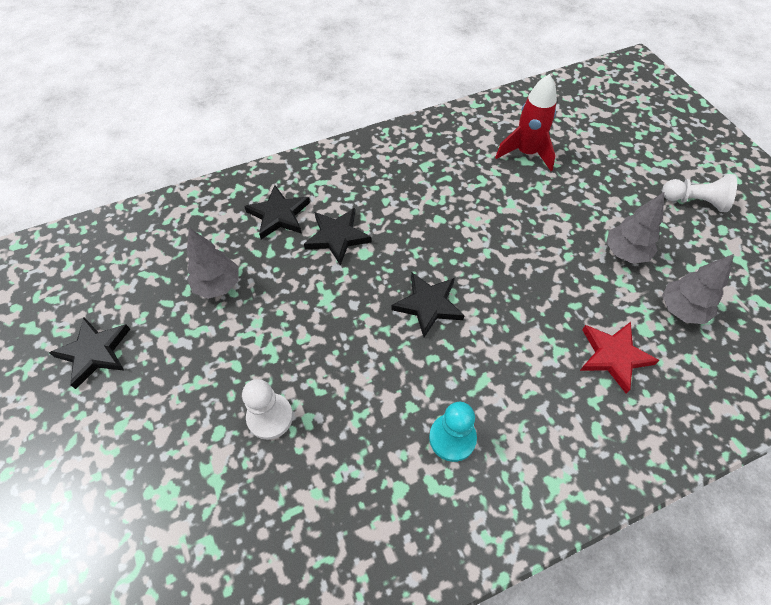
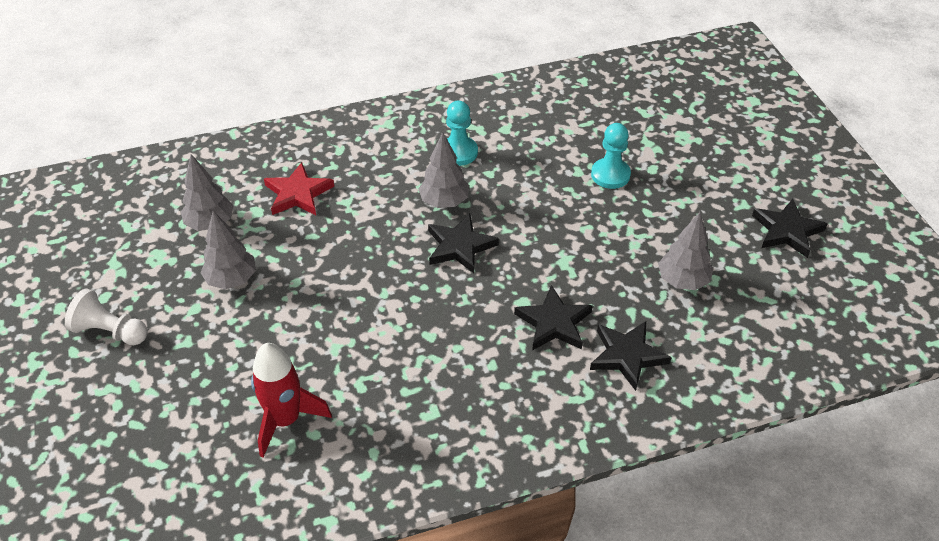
camera: 175 degrees left, 10 degrees down
white pawn [242,379,293,440] -> turquoise pawn [591,123,631,189]
none -> grey tree [419,132,469,208]

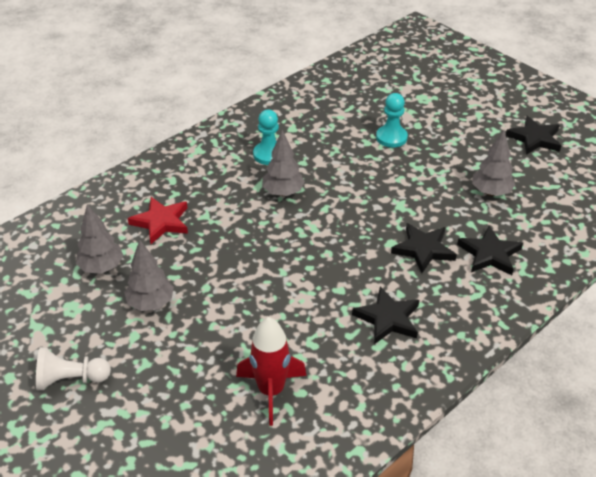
camera: 25 degrees left, 5 degrees down
black star [428,214,499,273] -> black star moved to [352,287,419,344]

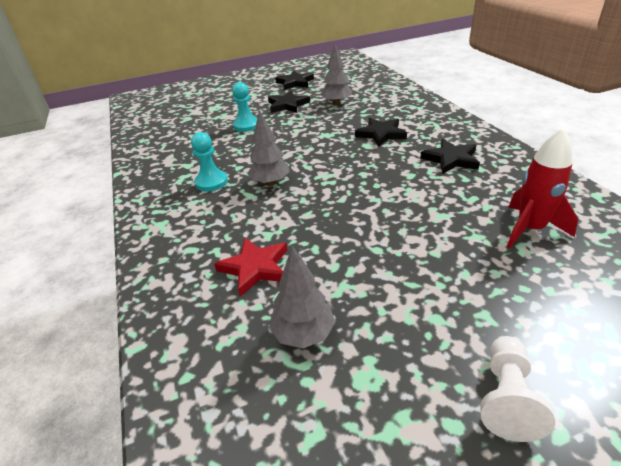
camera: 65 degrees left, 5 degrees down
grey tree [124,240,174,311] -> none
black star [457,225,523,275] -> black star moved to [268,91,310,113]

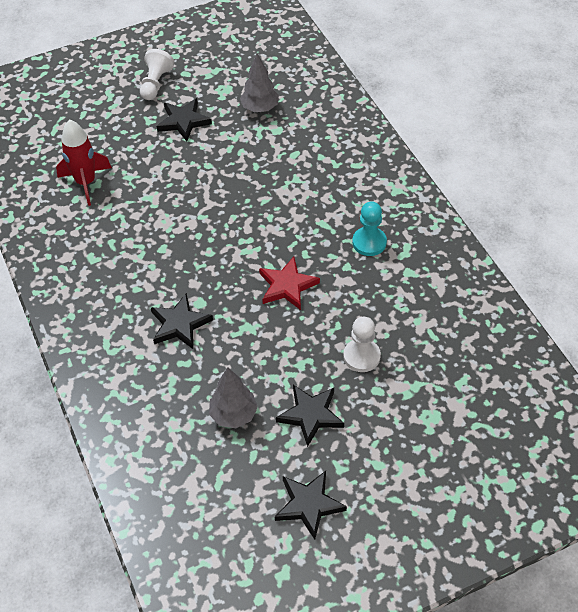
camera: 175 degrees right, 15 degrees up
red star [214,238,287,297] -> red star moved to [259,257,320,310]
turquoise pawn [232,82,257,132] -> white pawn [343,317,381,372]
grey tree [247,110,290,186] -> none
black star [420,139,480,174] -> black star moved to [157,98,212,141]

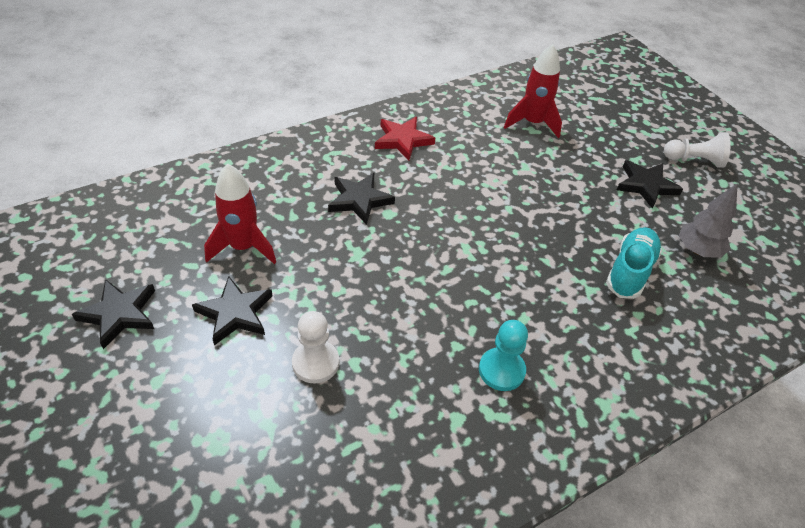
camera: 80 degrees right, 5 degrees down
grey tree [209,367,258,428] -> red rocket [204,163,276,264]
red star [259,257,320,310] -> red star moved to [375,117,435,161]
none -> turquoise shoe [606,227,662,299]

